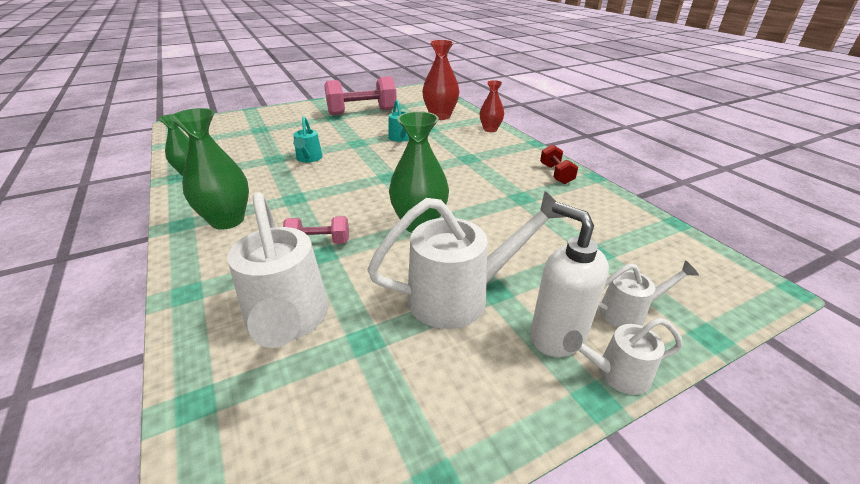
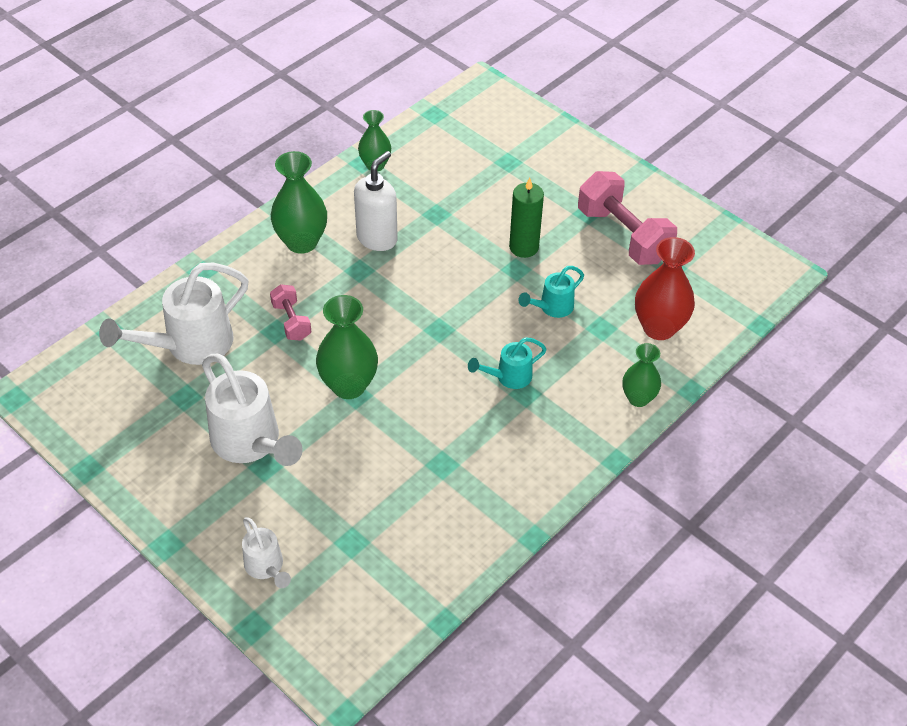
camera: 70 degrees right, 15 degrees up
turquoise watering can [293,116,323,163] -> turquoise watering can moved to [468,337,547,389]
red vase [480,80,504,132] -> green vase [622,343,661,407]
white soap dispenser [530,202,609,357] -> white soap dispenser moved to [354,151,398,251]
red dumbbell [540,144,578,184] -> none
white watering can [563,318,683,395] -> none
none -> green candle [509,178,544,258]

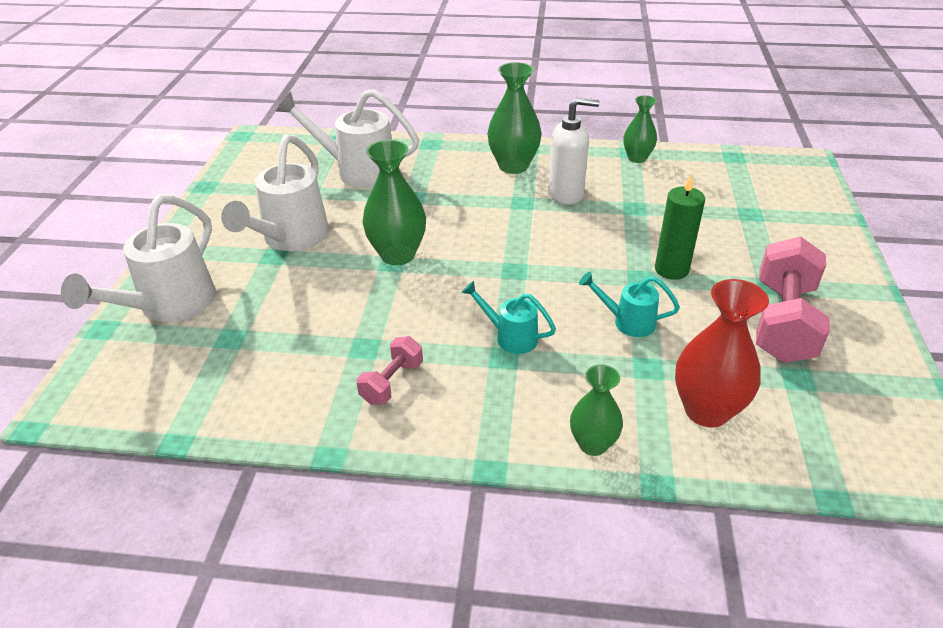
camera: 55 degrees right, 10 degrees down
white watering can [242,517,291,588] -> white watering can [61,194,216,322], size x1.89
pink dumbbell [270,284,311,341] -> pink dumbbell moved to [356,336,423,405]

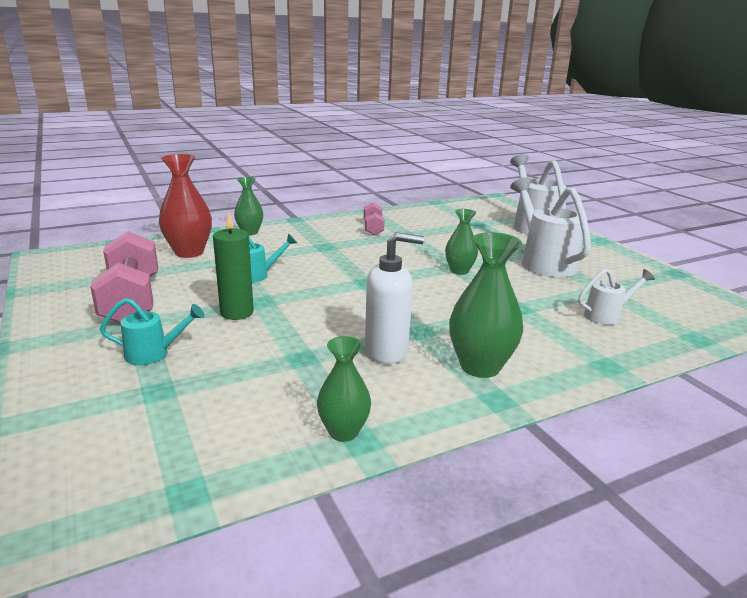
camera: 145 degrees right, 15 degrees down
white watering can [276,89,419,188] -> white watering can [578,269,655,325], size x0.53
green vase [362,140,426,265] -> green vase [445,209,478,275], size x0.63
turquoise watering can [461,281,556,354] -> turquoise watering can moved to [100,298,205,365]
white soap dispenser [548,97,600,205] -> white soap dispenser turned 150 degrees counterclockwise [365,232,424,364]

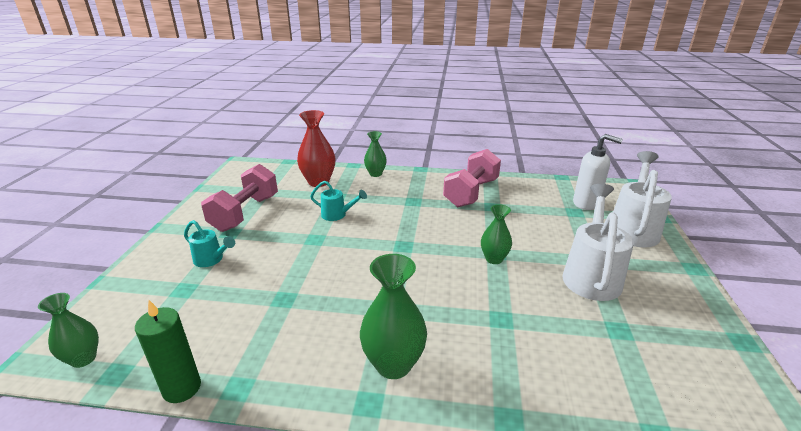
camera: 35 degrees right, 5 degrees up
green candle [213,212,254,320] -> green candle moved to [135,300,201,403]
green vase [317,336,371,442] -> green vase moved to [38,293,99,368]
pink dumbbell [364,203,385,235] -> pink dumbbell [443,149,501,207], size x1.91
white soap dispenser [365,232,424,364] -> white soap dispenser moved to [573,134,623,210]
white watering can [578,269,655,325] -> none

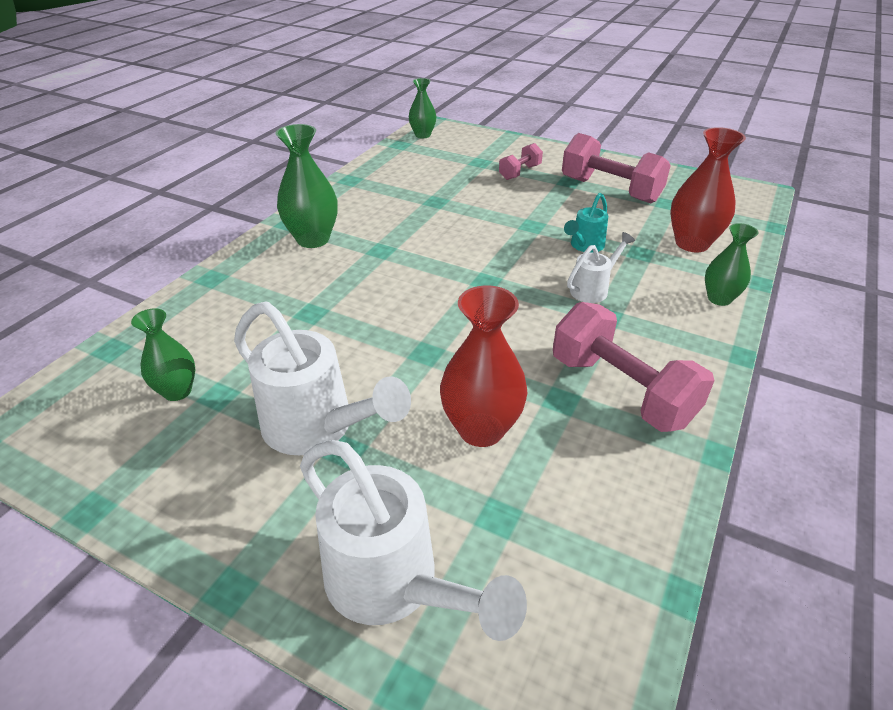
camera: 110 degrees right, 10 degrees up
green candle [135,300,201,403] -> none
turquoise watering can [184,220,235,267] -> pink dumbbell [499,143,543,180]
green vase [481,204,512,264] -> green vase moved to [131,308,195,401]
white soap dispenser [573,134,623,210] -> none
none -> red vase [440,285,528,447]
none -> white watering can [567,232,635,303]

